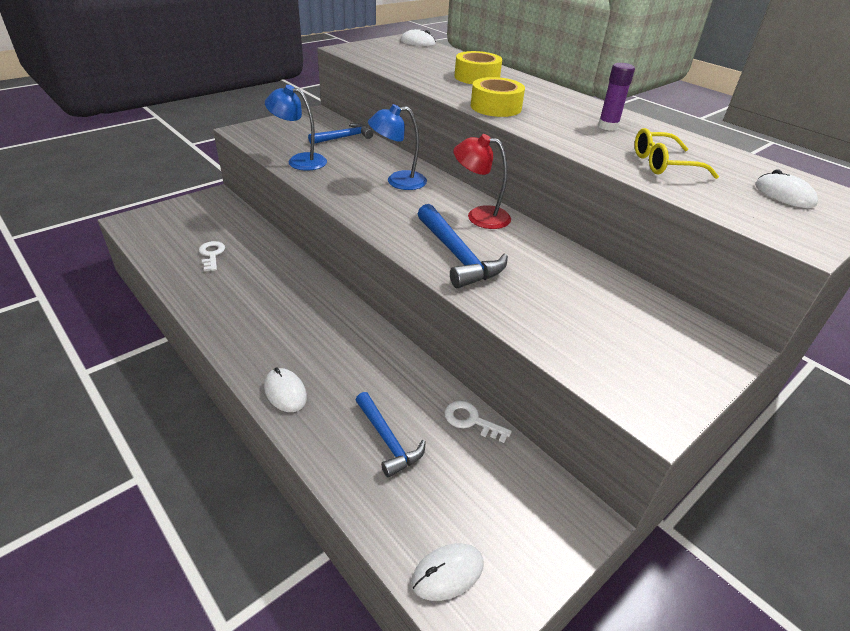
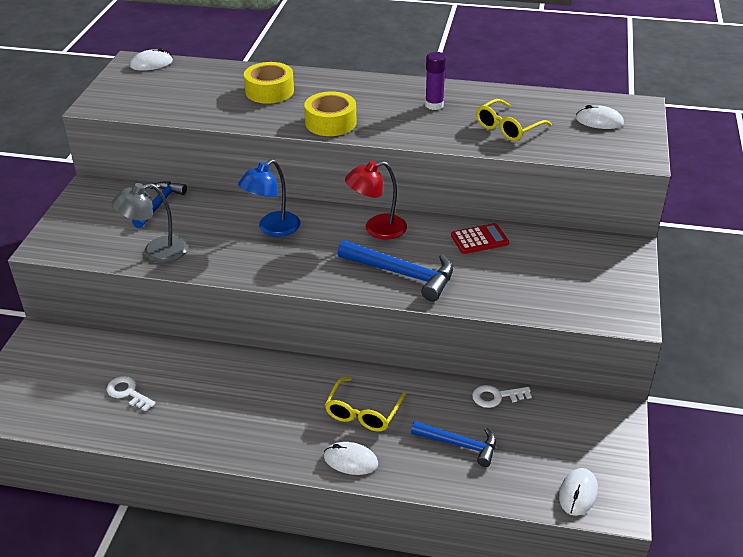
camera: 35 degrees left, 0 degrees up
blue lamp [265,85,327,171] -> grey lamp [112,183,187,263]
none -> yellow glasses [325,377,406,431]
none -> red calculator [451,223,509,254]

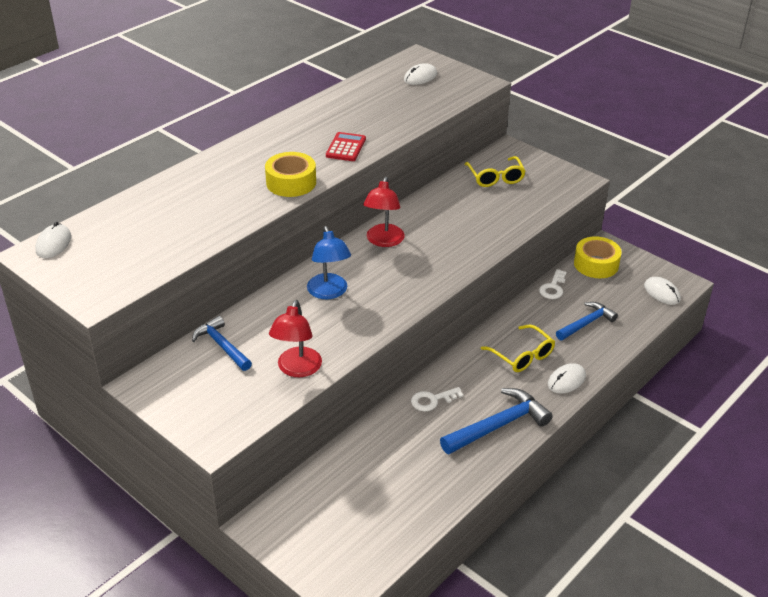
camera: 60 degrees left, 0 degrees up
white key [107,376,156,411] -> white key moved to [411,387,463,412]
grey lamp [112,183,187,263] -> red lamp [269,300,322,377]
yellow tape [244,62,294,104] -> yellow tape moved to [574,236,622,278]
blue hammer [337,240,453,301] -> blue hammer moved to [440,388,553,454]
purple glue stick [425,52,446,110] -> none
red calculator [451,223,509,254] -> red calculator moved to [326,132,366,161]
yellow glasses [476,99,552,141] -> yellow glasses moved to [464,156,526,187]

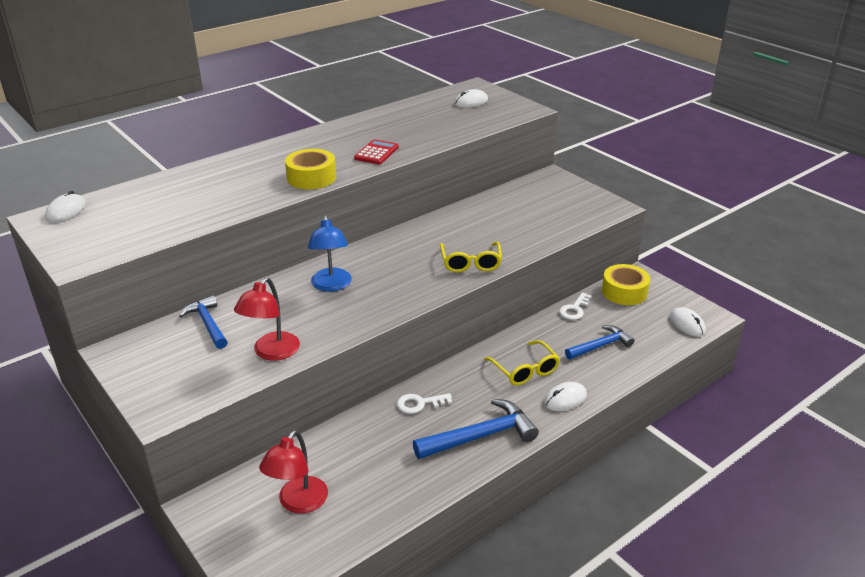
camera: 10 degrees right, 5 degrees down
red lamp [363,177,405,247] -> red lamp moved to [259,430,328,514]
yellow glasses [464,156,526,187] -> yellow glasses moved to [440,241,502,272]

